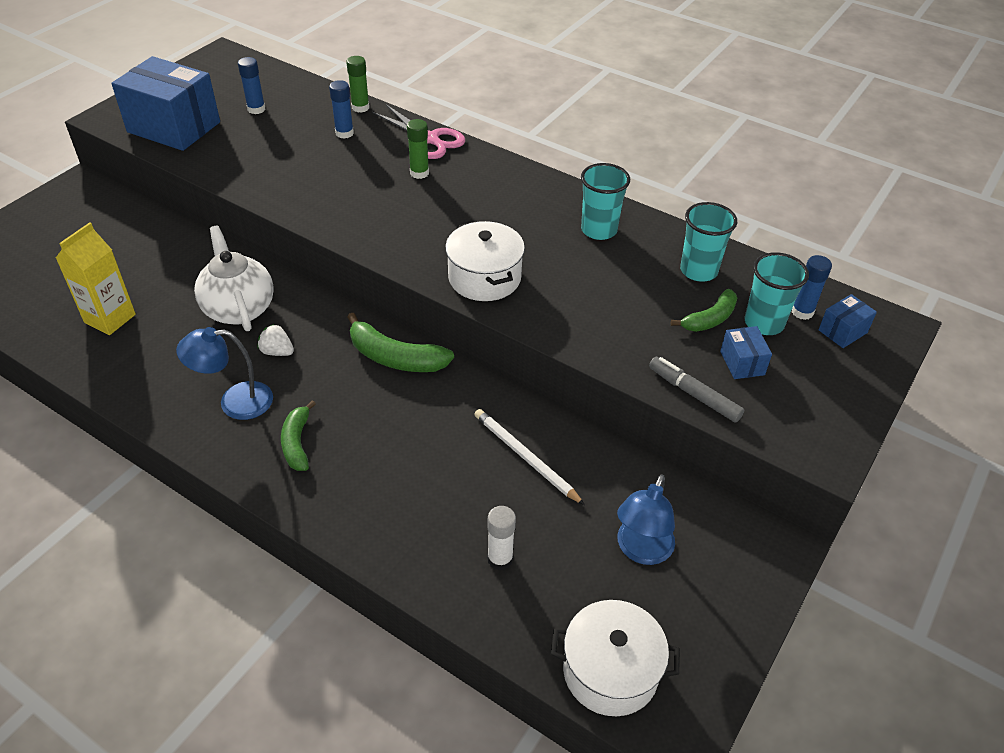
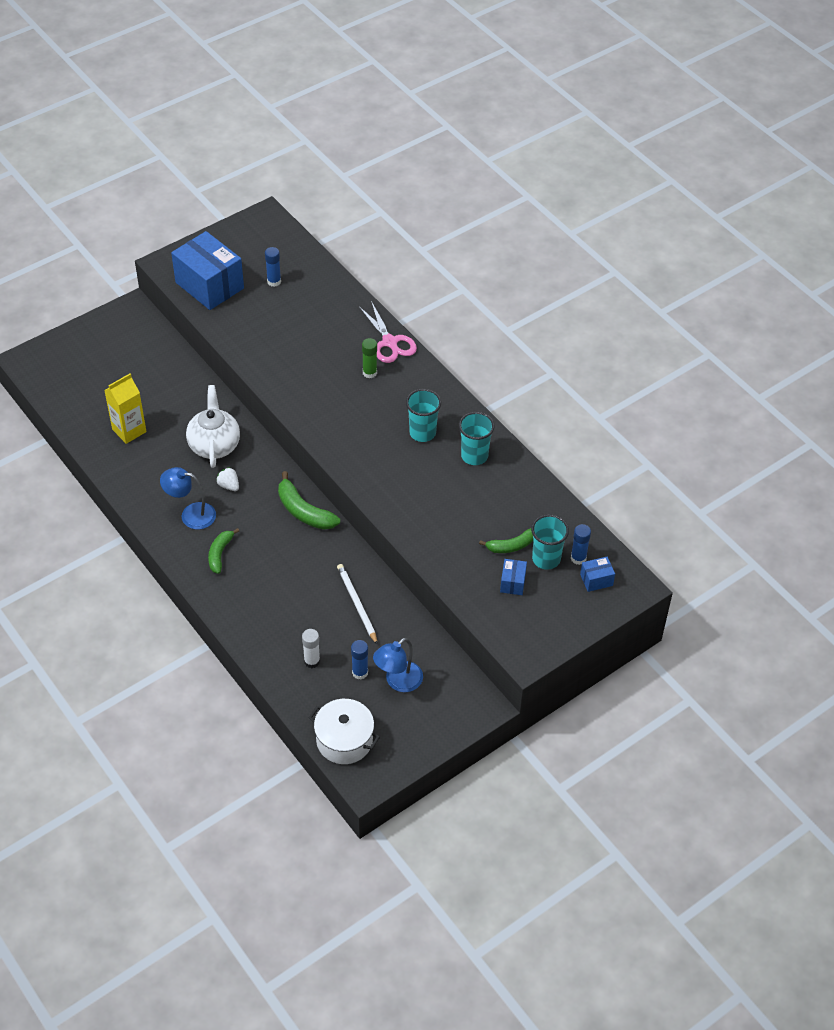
camera: 20 degrees right, 5 degrees up
blue glue stick [329,80,354,139] -> blue glue stick moved to [351,640,368,679]
green glue stick [346,56,370,113] -> none
white pot [445,221,525,301] -> none
grey marker [649,357,744,423] -> none
turquoise cup [680,202,737,282] -> turquoise cup moved to [406,389,441,442]

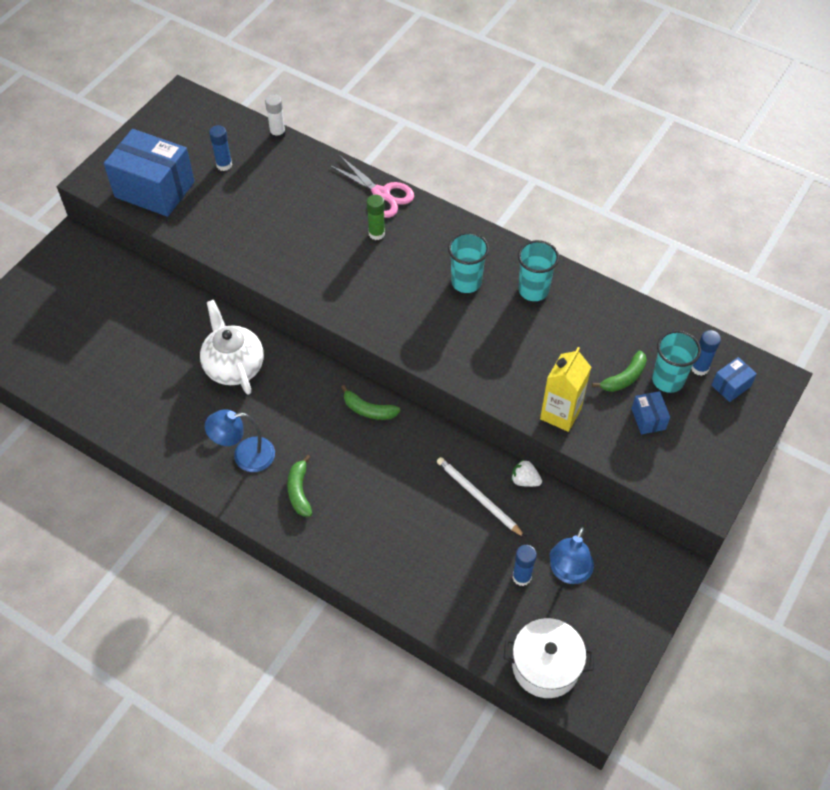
camera: 20 degrees left, 5 degrees up
yellow carton [104,374,147,444] -> yellow carton moved to [540,347,591,432]
white strawberry [216,467,239,491] -> white strawberry moved to [511,460,542,487]
green banana [278,471,340,530] -> green banana [341,385,400,420], size x0.65
white glue stick [302,629,320,668] -> white glue stick moved to [265,94,286,140]

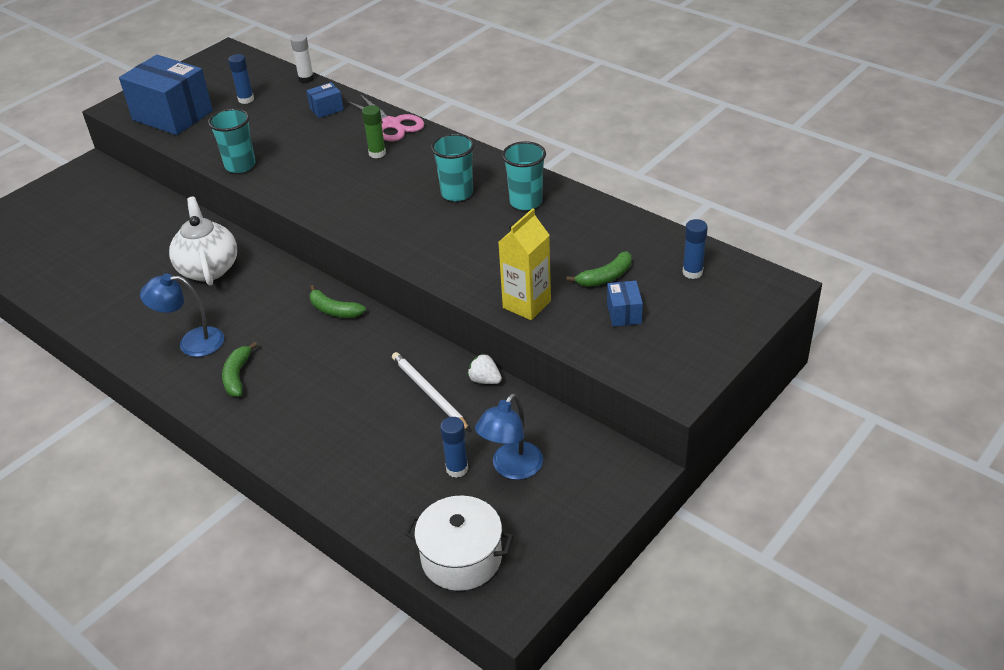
camera: 10 degrees right, 15 degrees down
turquoise cup [652,330,701,393] -> turquoise cup moved to [208,108,255,173]
blue box [712,357,757,402] -> blue box moved to [307,82,344,118]

